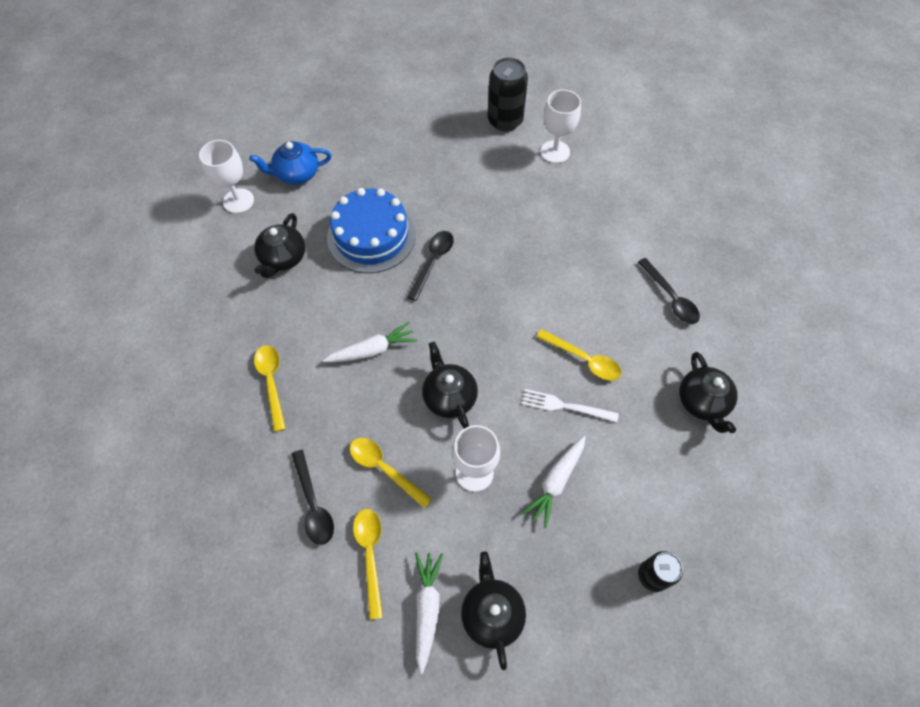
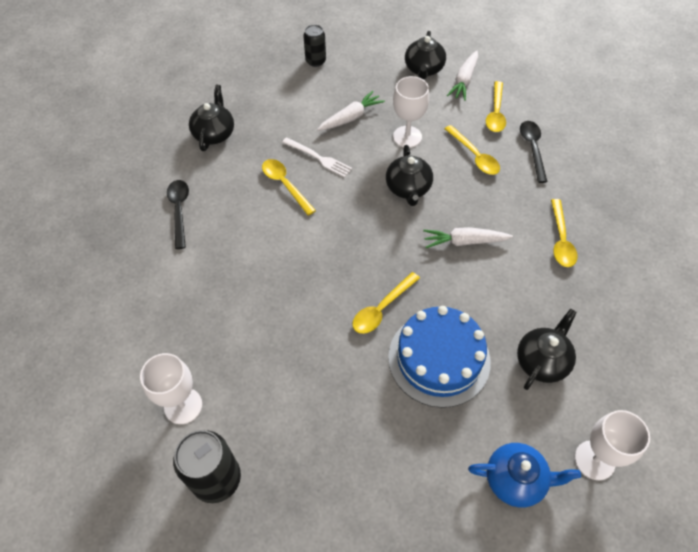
camera: 160 degrees left, 5 degrees down
black spoon [407,231,454,301] -> yellow spoon [352,272,420,334]

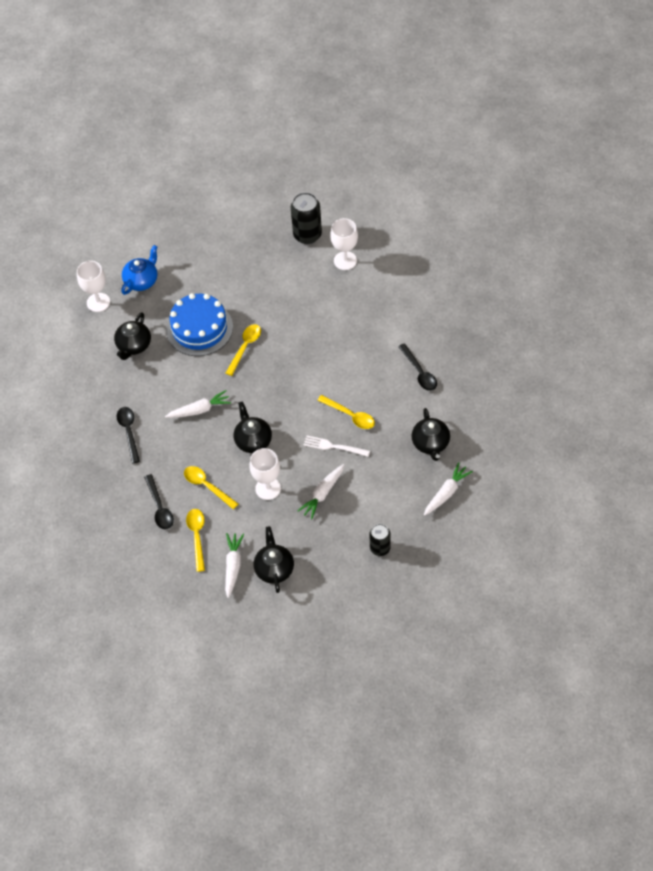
camera: 165 degrees right, 0 degrees up
blue teapot [468,443,581,508] -> blue teapot turned 135 degrees clockwise [121,245,158,295]
yellow spoon [551,199,578,267] -> black spoon [117,407,140,464]
none -> white carrot [424,462,473,516]

